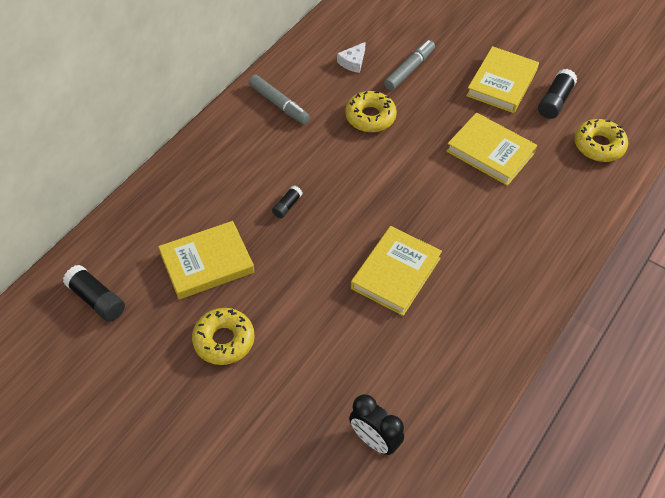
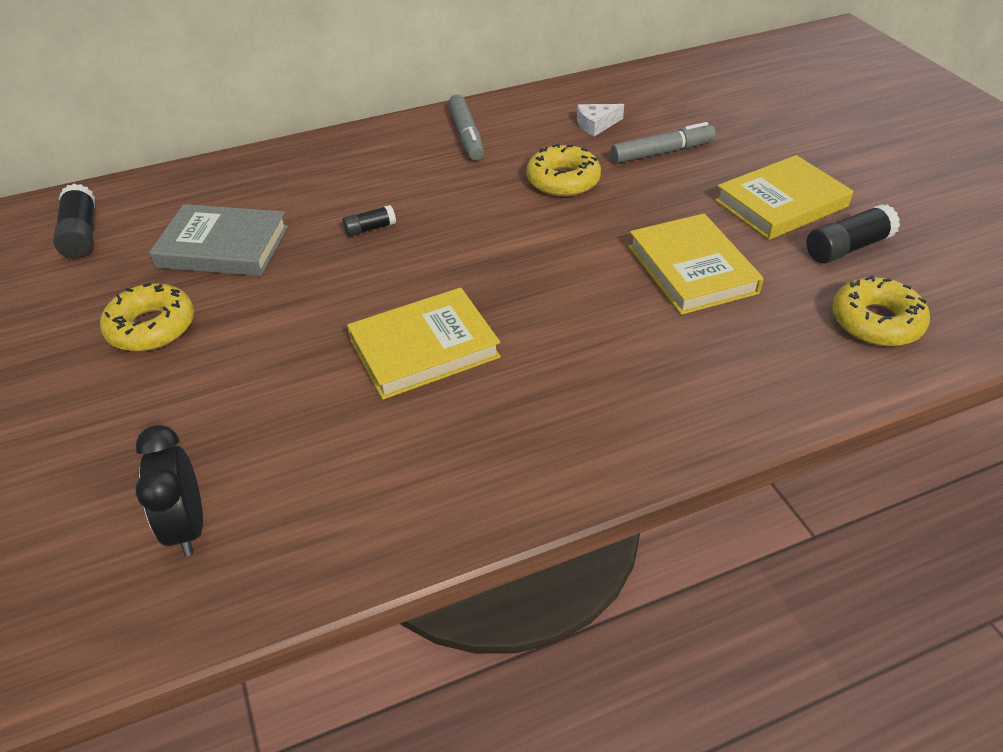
camera: 35 degrees right, 10 degrees down
yellow book [158,221,254,299] -> grey book [149,204,288,276]

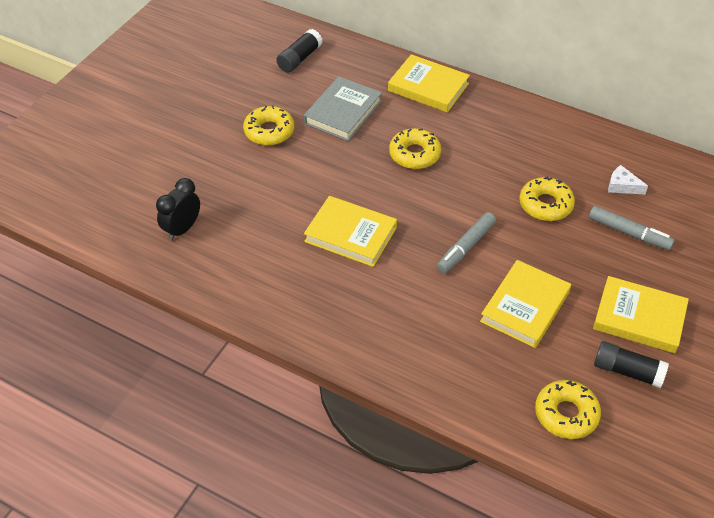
camera: 50 degrees right, 5 degrees up
grey book [149,204,288,276] -> grey book turned 60 degrees clockwise [304,76,382,141]
black glue stick [342,205,396,237] -> yellow donut [389,128,441,169]
grey marker [448,95,484,160] -> grey marker moved to [437,212,496,274]
none -> yellow book [388,54,470,113]

